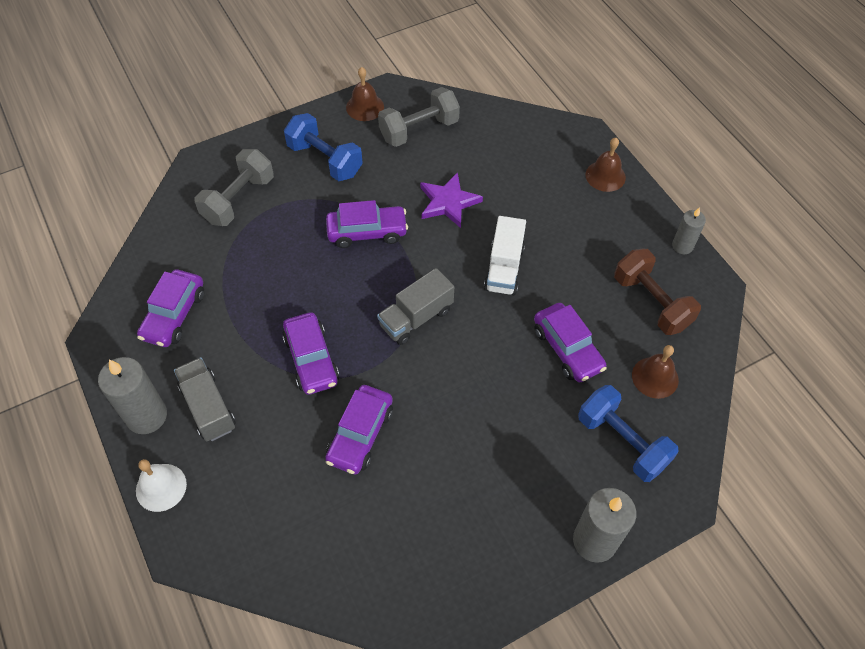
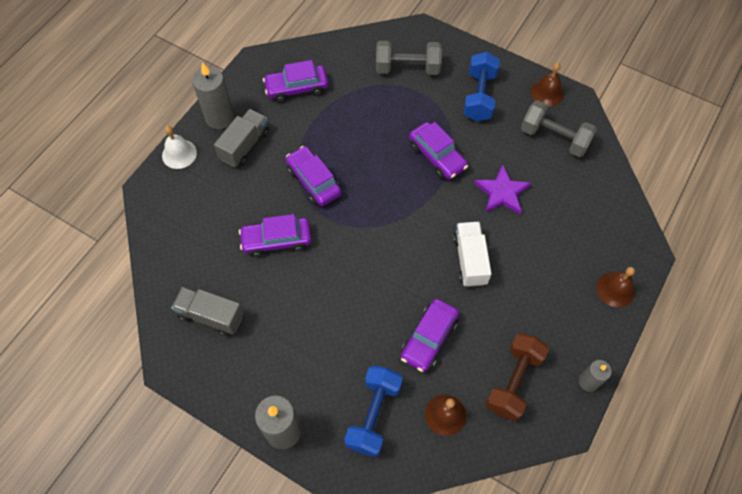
camera: 60 degrees right, 5 degrees up
purple car [283,312,339,395] -> purple car turned 105 degrees clockwise [286,146,341,206]
grey truck [377,268,454,345] -> grey truck moved to [171,287,244,336]
white truck [484,216,526,295] -> white truck turned 105 degrees clockwise [453,222,492,287]

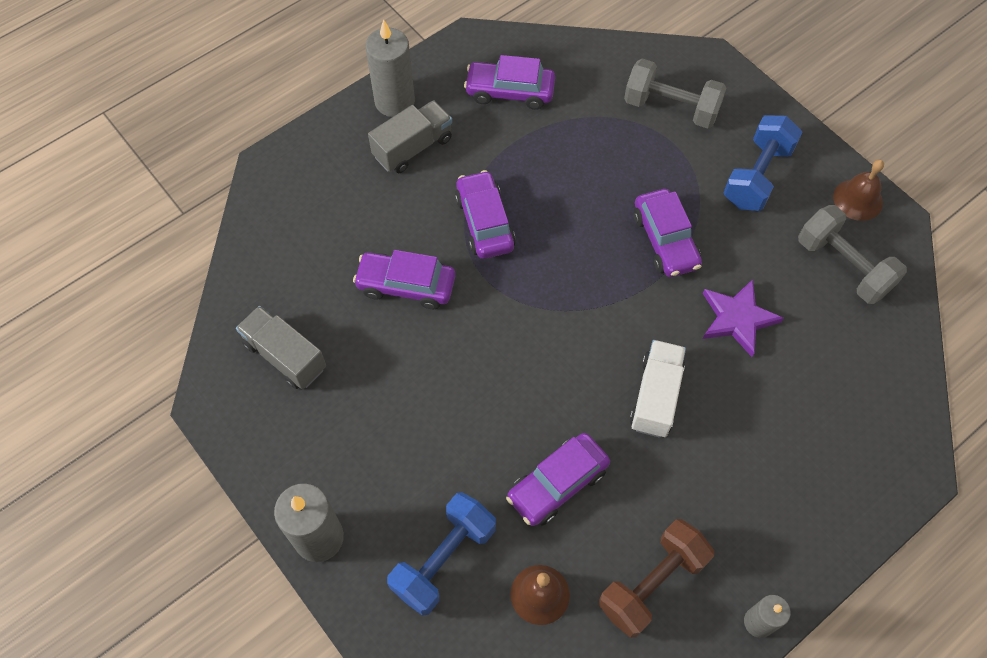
camera: 20 degrees right, 0 degrees up
white bell [162,126,197,169] -> none
brown bell [596,267,635,308] -> none

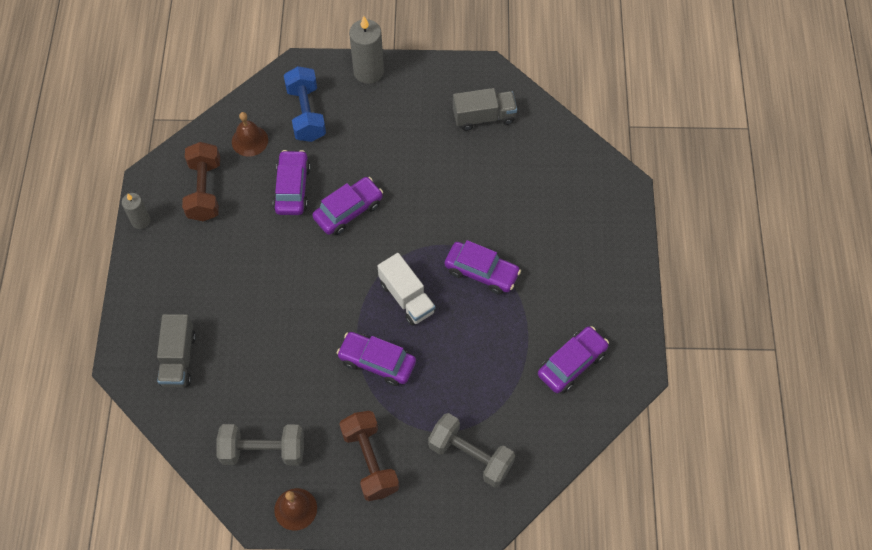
camera: 130 degrees right, 0 degrees up
purple car [353,250,455,309] -> purple car moved to [312,177,383,235]
grey candle [365,19,415,117] -> none
grey truck [368,100,452,173] -> grey truck moved to [157,314,196,387]
grey dumbbell [624,59,726,129] -> grey dumbbell turned 60 degrees clockwise [428,413,515,487]
white truck [630,340,686,438] -> white truck moved to [378,253,435,326]
purple star [703,279,784,357] -> none
blue dumbbell [724,115,802,211] -> brown dumbbell [339,411,399,501]

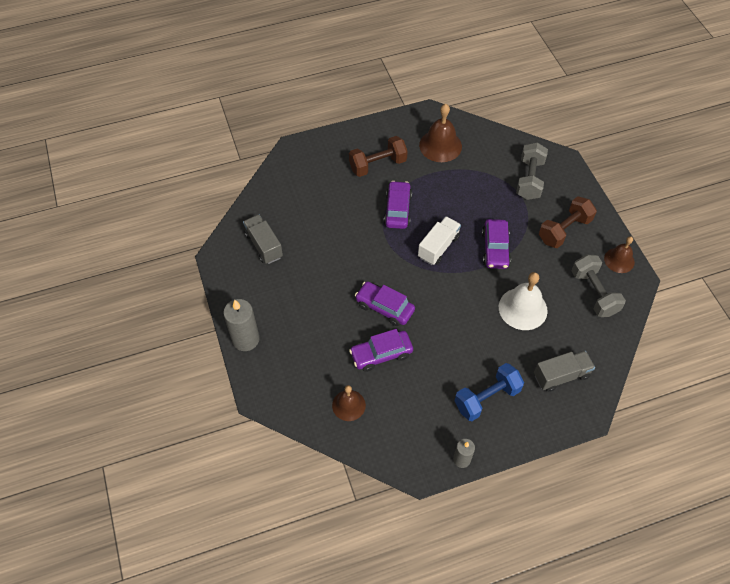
camera: 110 degrees left, 5 degrees down
brown dumbbell [182,142,220,221] -> brown dumbbell moved to [349,136,408,177]
blue dumbbell [284,66,326,142] -> blue dumbbell moved to [455,363,524,421]
purple car [538,326,609,393] -> brown bell [419,104,462,162]
none -> white bell [499,272,548,330]

